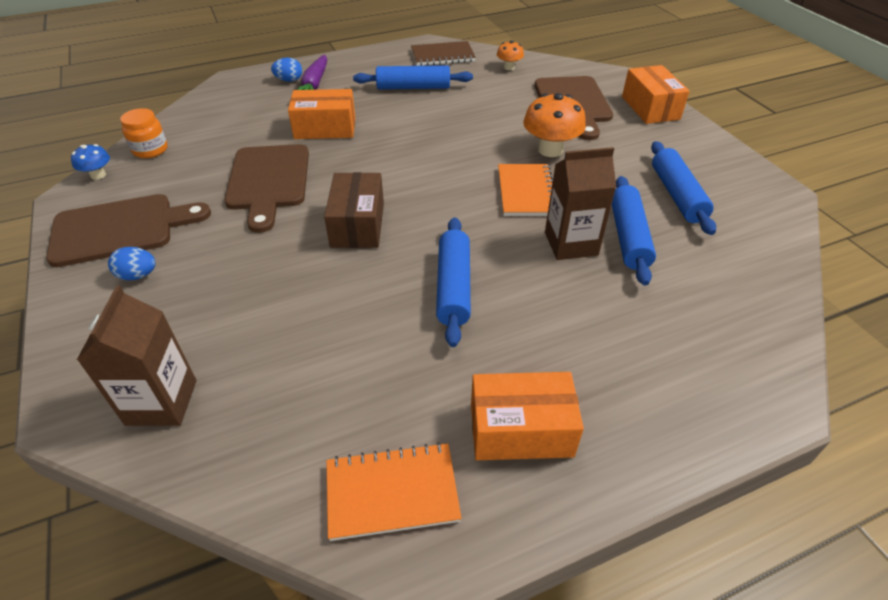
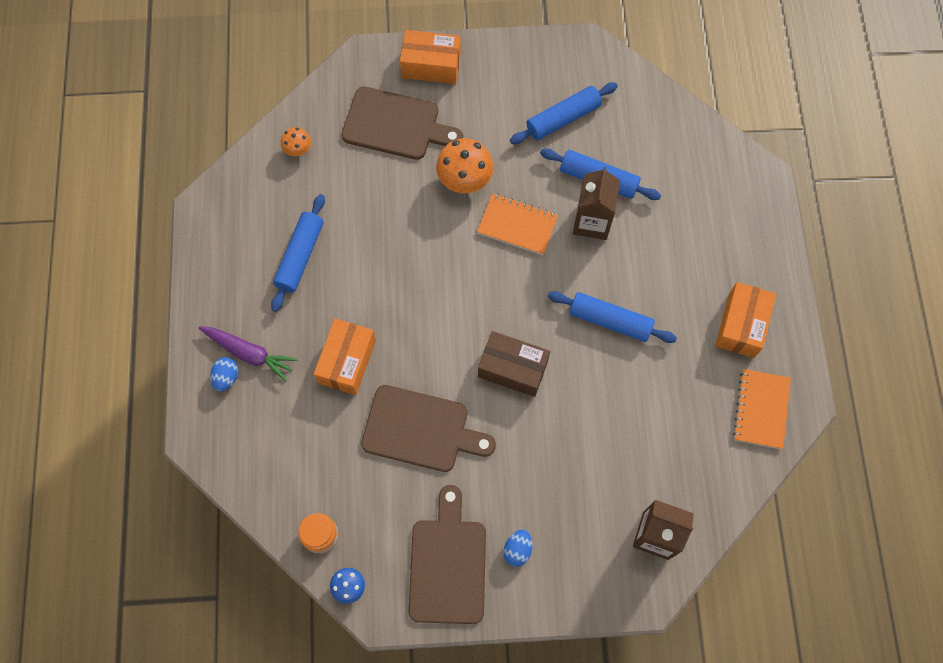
camera: 70 degrees left, 25 degrees up
brown notebook [411,41,476,66] -> none
blue rolling pin [651,141,716,235] -> blue rolling pin turned 45 degrees counterclockwise [510,82,618,144]

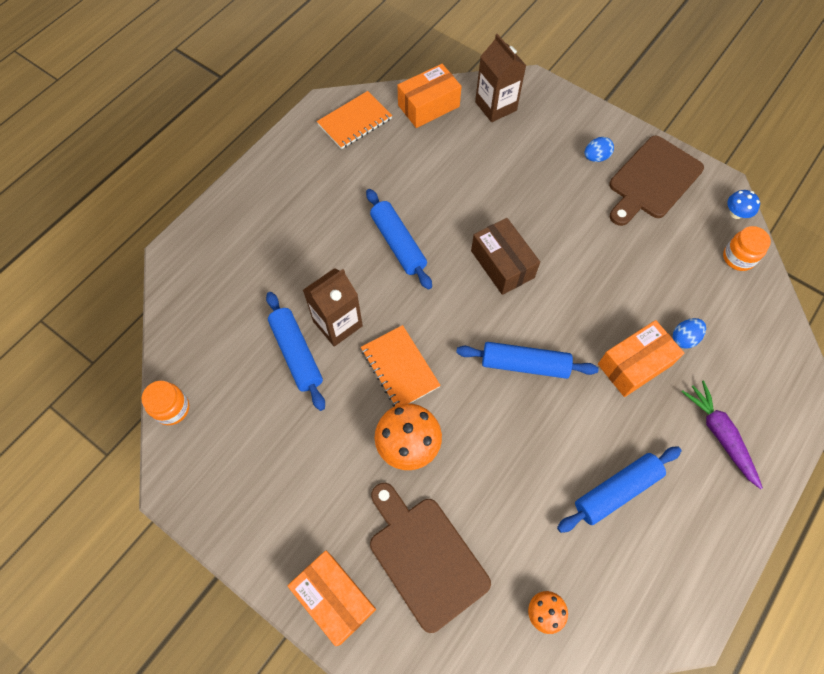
camera: 140 degrees left, 5 degrees down
blue egg [210,358,238,392] -> blue egg moved to [673,318,706,349]
brown cutting board [361,385,496,472] -> none
blue rolling pin [510,82,618,144] -> blue rolling pin moved to [456,342,599,379]
orange box [715,282,776,358] -> orange box moved to [397,64,462,128]
none -> orange jar [141,381,189,425]

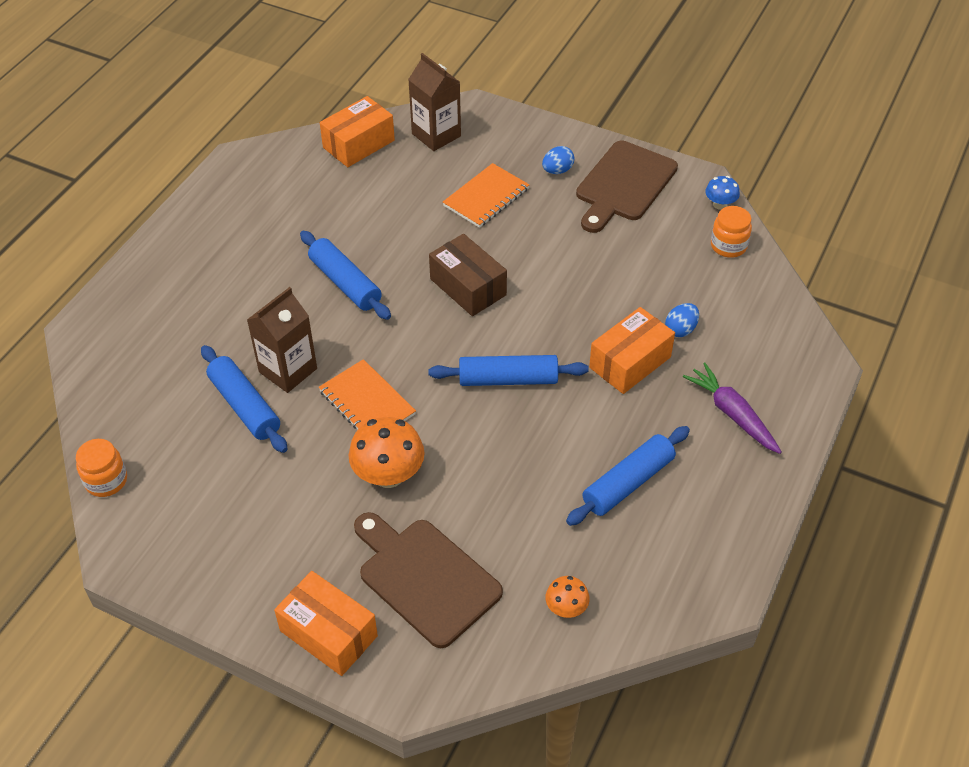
camera: 10 degrees left, 15 degrees down
orange notebook [317,91,392,149] -> orange notebook moved to [443,163,529,228]

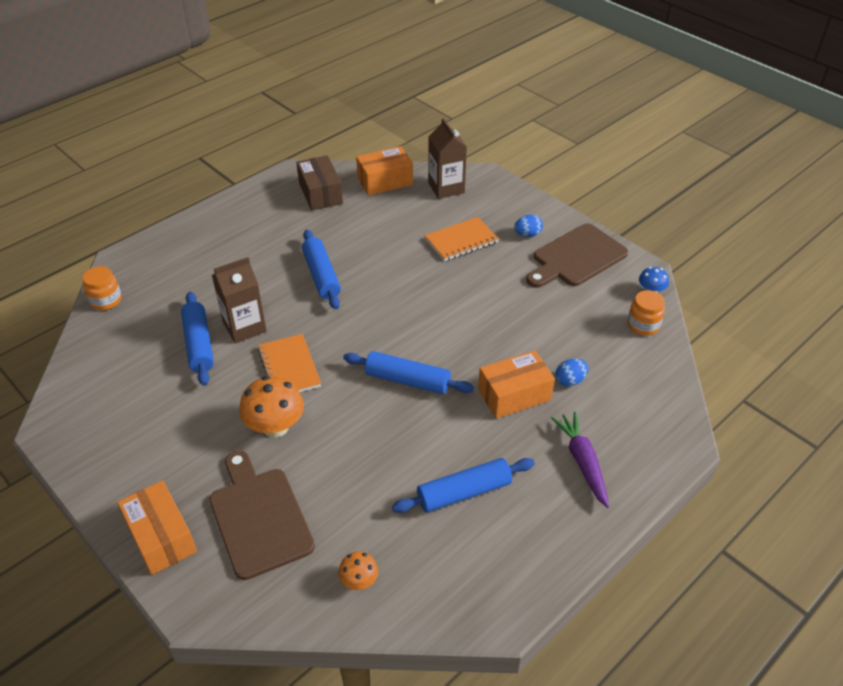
camera: 20 degrees right, 5 degrees down
orange jar [76,439,127,497] -> orange jar moved to [82,266,122,310]
brown box [429,234,507,316] -> brown box moved to [296,155,343,211]

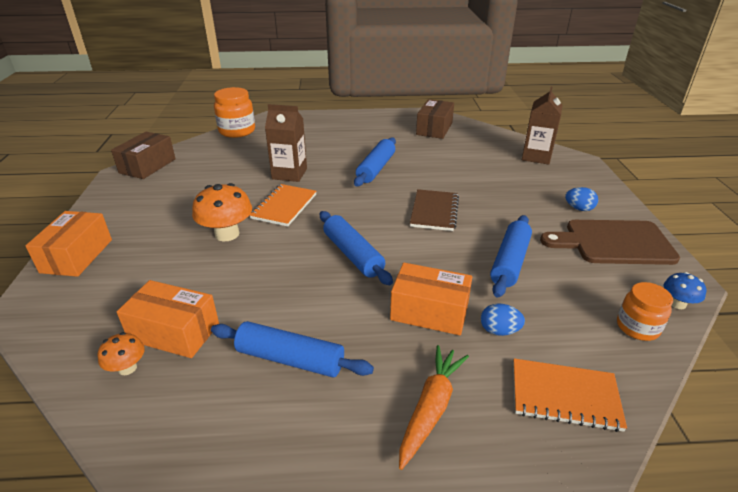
camera: 40 degrees right, 10 degrees down
orange jar [82,266,122,310] -> orange jar [214,87,255,138], size x1.55
blue rolling pin [181,292,214,386] -> blue rolling pin moved to [490,215,532,298]
brown cutting board [209,450,315,580] -> none
orange box [356,146,413,195] -> orange box moved to [117,280,219,358]
orange notebook [424,217,499,261] -> orange notebook moved to [513,358,627,432]
purple carrot [551,412,609,508] -> orange carrot [399,345,469,470]
none -> brown box [111,132,176,179]
none -> brown notebook [410,189,459,231]

